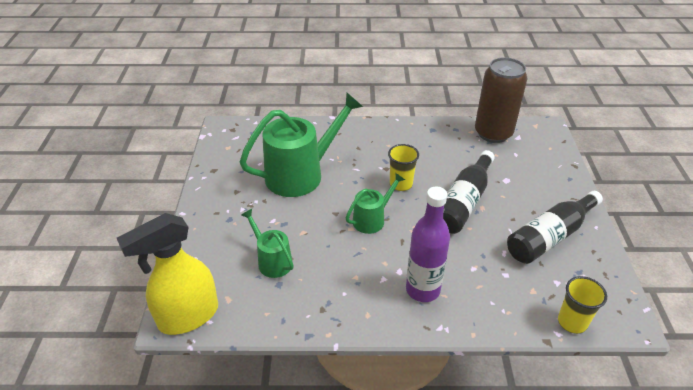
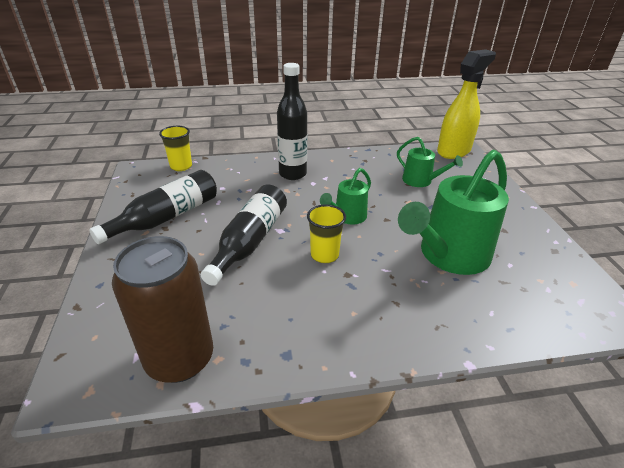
camera: 170 degrees right, 5 degrees down
purple bottle [406,187,450,302] -> black bottle [277,63,307,180]

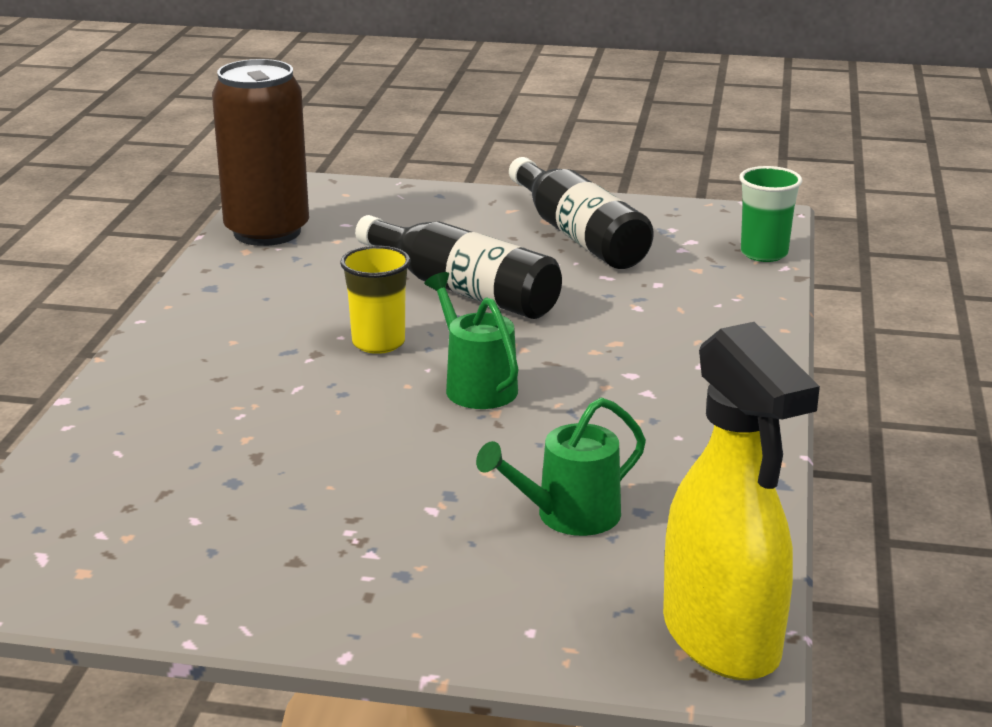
camera: 110 degrees right, 10 degrees down
yellow cup [159,126,192,171] -> green cup [739,166,802,262]
black bottle [277,63,307,180] -> none
green watering can [398,150,509,275] -> none

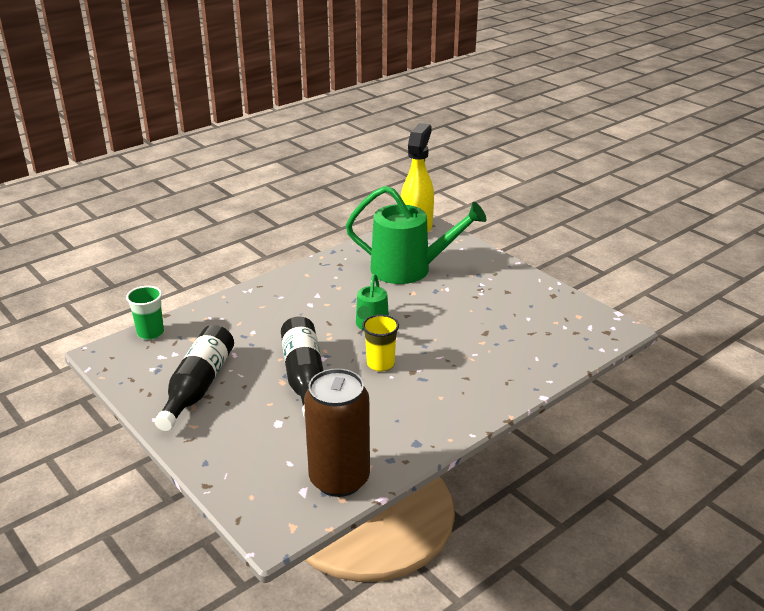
camera: 140 degrees left, 5 degrees up
green watering can [476,397,646,536] -> green watering can [346,186,487,284], size x1.92

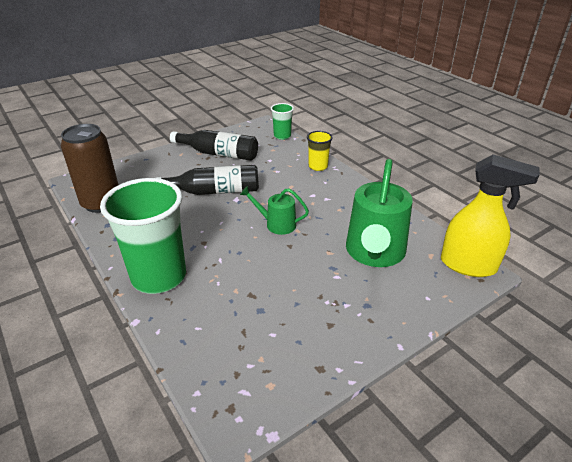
camera: 95 degrees right, 5 degrees up
yellow cup [362,315,399,371] -> yellow cup moved to [307,131,333,171]
none -> green cup [100,178,186,294]

